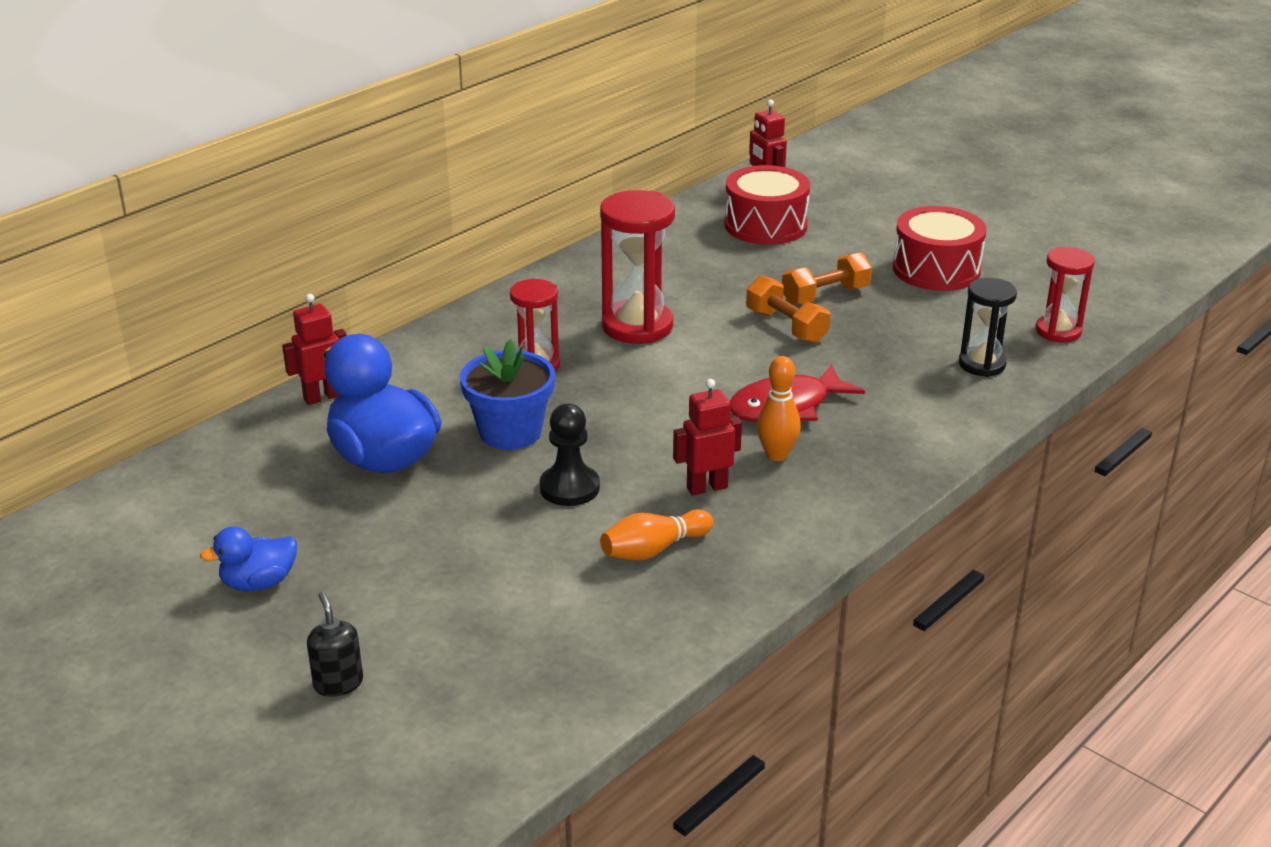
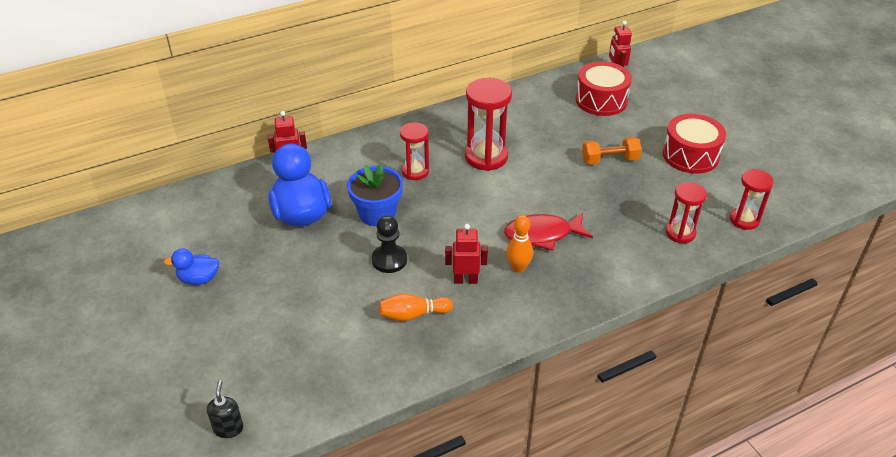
camera: 20 degrees right, 10 degrees up
black soap dispenser [307,592,363,697] -> black soap dispenser moved to [207,381,243,438]
orange dumbbell [746,275,830,343] -> none
black hourglass [959,278,1017,377] -> red hourglass [666,182,707,243]

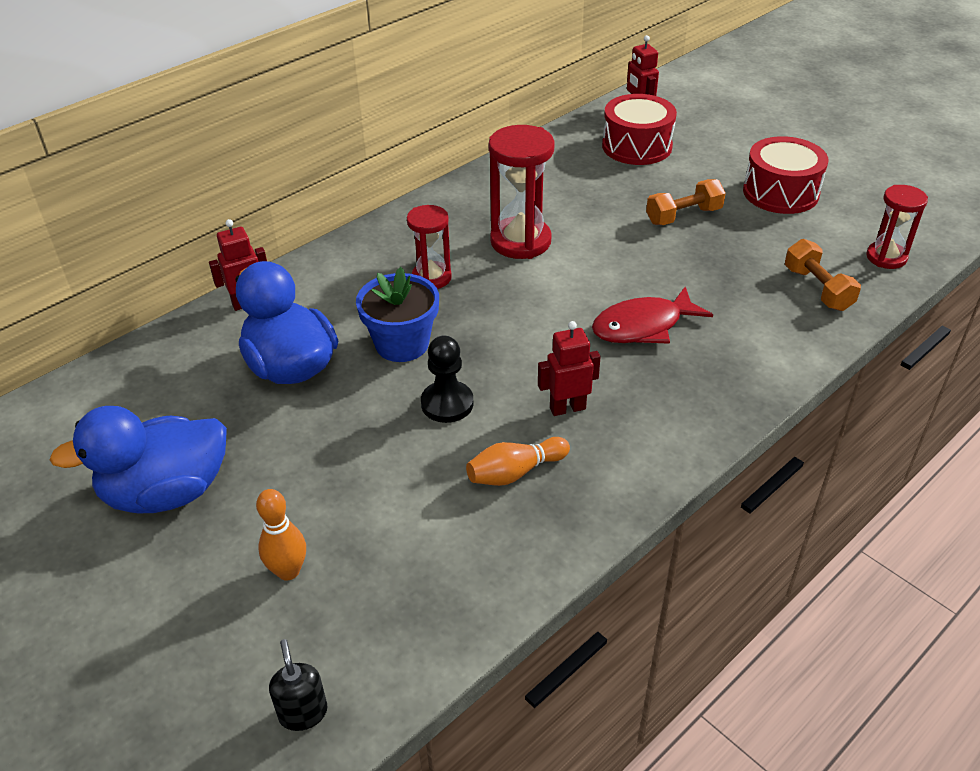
camera: 15 degrees left, 0 degrees up
blue duck [164,248,219,285] -> blue duck [49,406,227,513], size x1.92
orange bowling pin [506,215,533,273] -> orange bowling pin moved to [256,489,306,581]
red hourglass [666,182,707,243] -> orange dumbbell [785,239,861,311]

